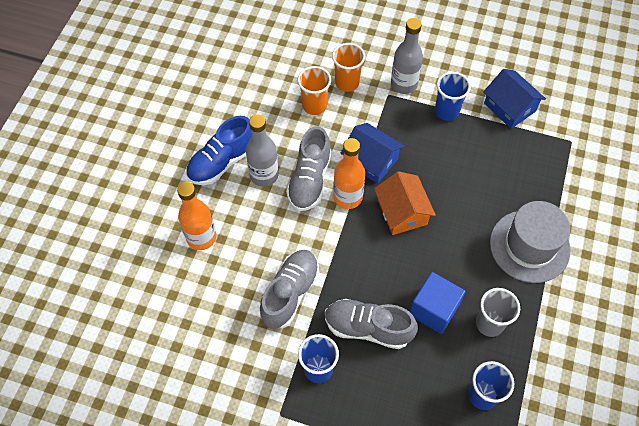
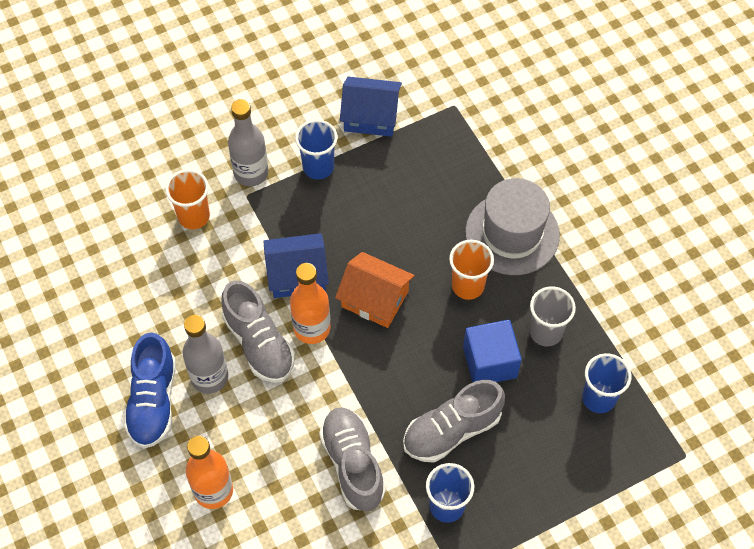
camera: 45 degrees left, 0 degrees up
orange cup [298,66,331,115] -> orange cup moved to [449,240,494,300]

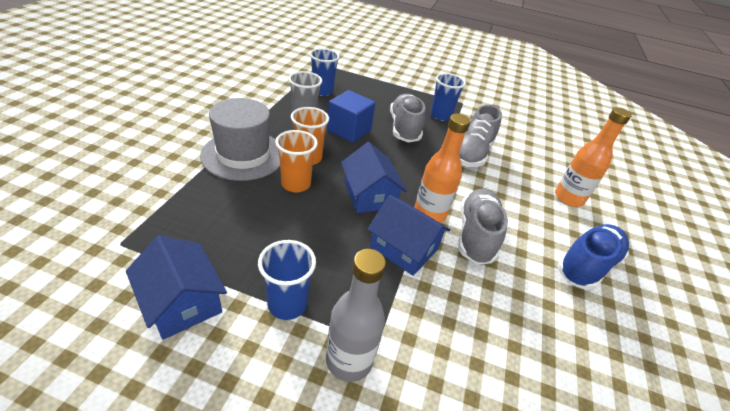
camera: 140 degrees left, 20 degrees down
orange cup [165,169,210,229] -> orange cup moved to [275,130,318,192]
grey bottle [183,315,228,394] -> none
orange house [335,252,415,328] -> blue house [341,142,407,213]
grey shoe [403,380,505,462] -> grey shoe turned 105 degrees counterclockwise [390,94,425,143]

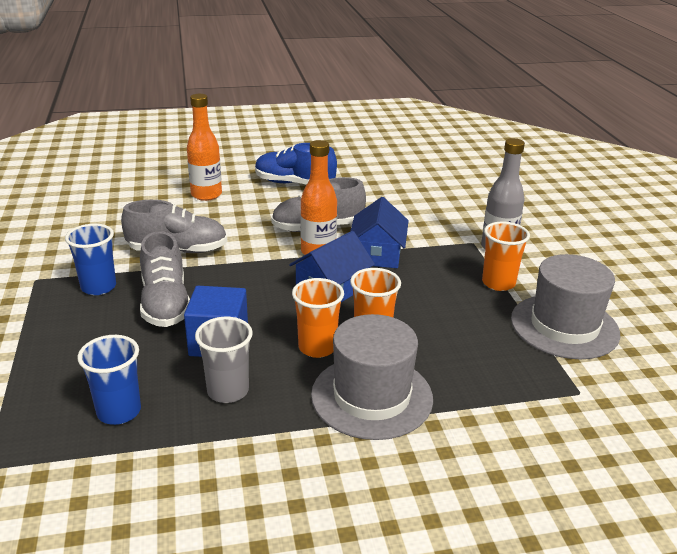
camera: 115 degrees left, 10 degrees down
blue house [126,235,227,340] -> grey hat [511,254,621,359]
blue cup [258,240,316,320] -> orange cup [482,222,530,291]
grey shoe [390,94,425,143] -> grey shoe turned 75 degrees counterclockwise [140,231,190,327]

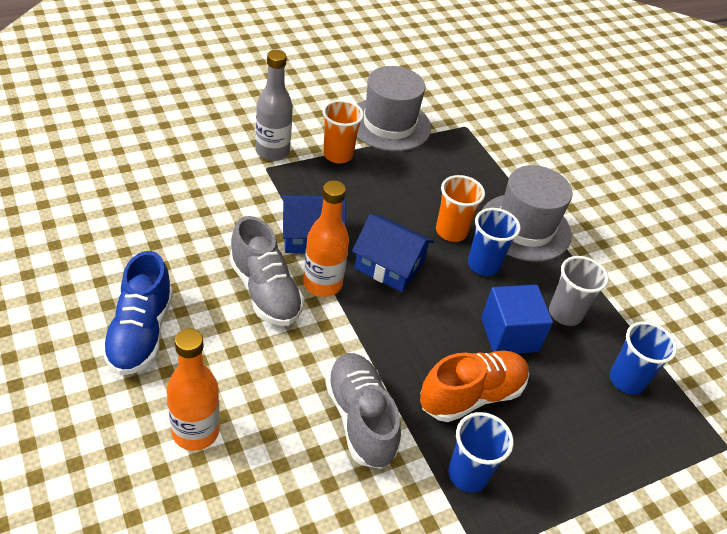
camera: 110 degrees left, 15 degrees up
grey shoe [140,231,190,327] -> orange shoe [420,351,529,422]
orange cup [292,278,344,358] -> blue cup [468,208,521,276]

